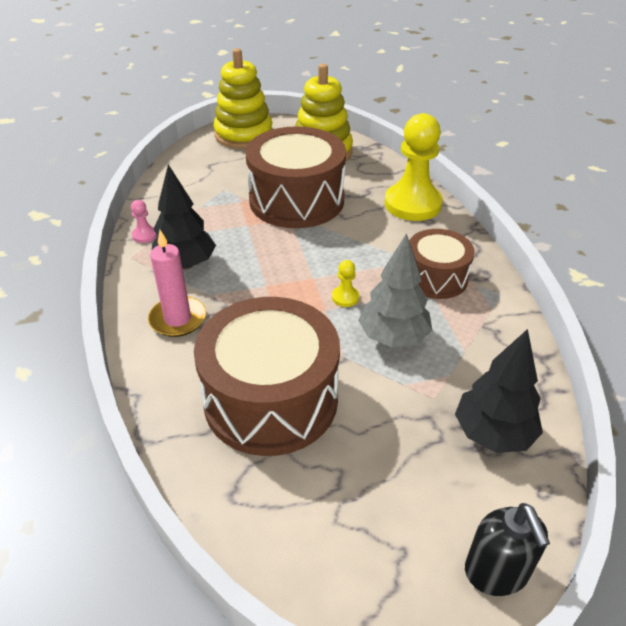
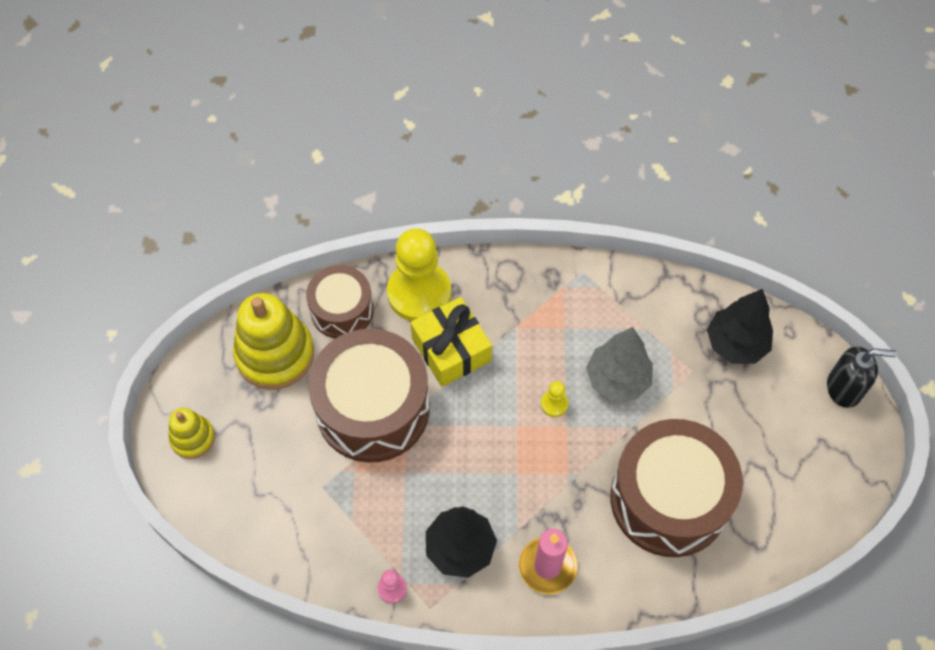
camera: 75 degrees left, 20 degrees up
yellow stacking toy [213,48,272,149] -> yellow stacking toy [169,408,215,459], size x0.54
brown drum [409,229,475,299] -> brown drum moved to [306,265,374,339]
none -> yellow gift [411,297,492,387]

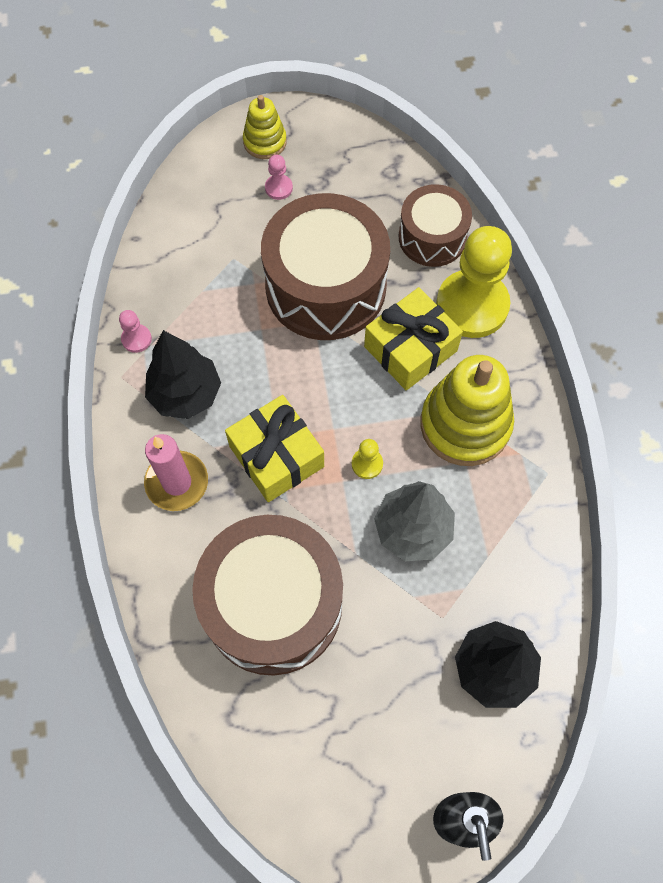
camera: 80 degrees right, 5 degrees up
yellow stacking toy [233,293,314,390] -> yellow stacking toy moved to [420,355,514,466]
none -> yellow gift [225,395,324,502]
none -> pink pawn [265,155,293,200]

